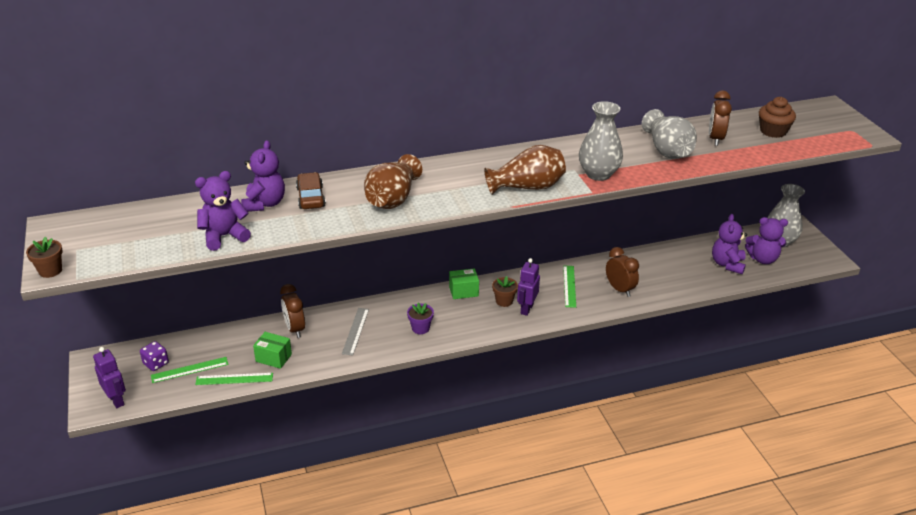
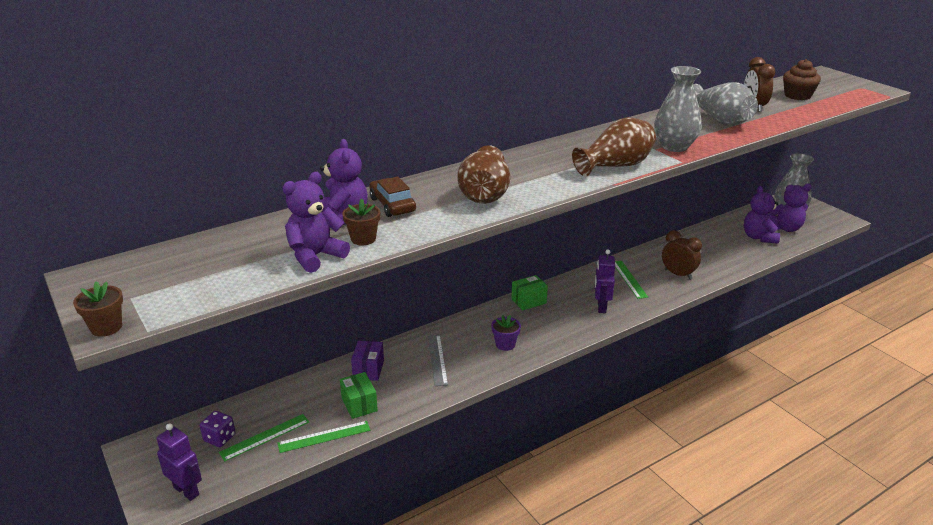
camera: 15 degrees left, 5 degrees down
green box [253,332,292,369] -> green box turned 60 degrees clockwise [340,372,378,419]
brown clock [280,284,305,338] -> purple box [351,341,384,381]
brown flower pot [492,276,518,307] -> brown flower pot moved to [342,199,380,246]

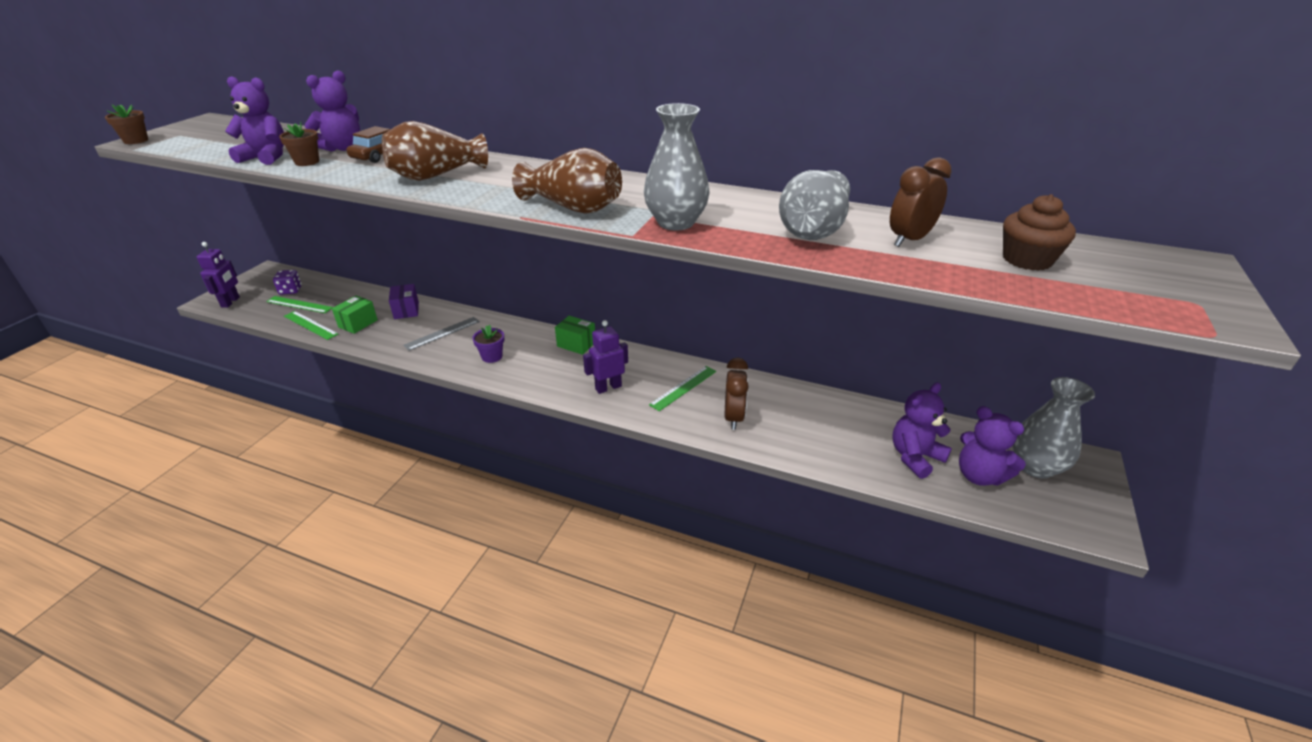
camera: 55 degrees right, 5 degrees up
purple box [351,341,384,381] -> purple box turned 75 degrees counterclockwise [389,284,419,319]

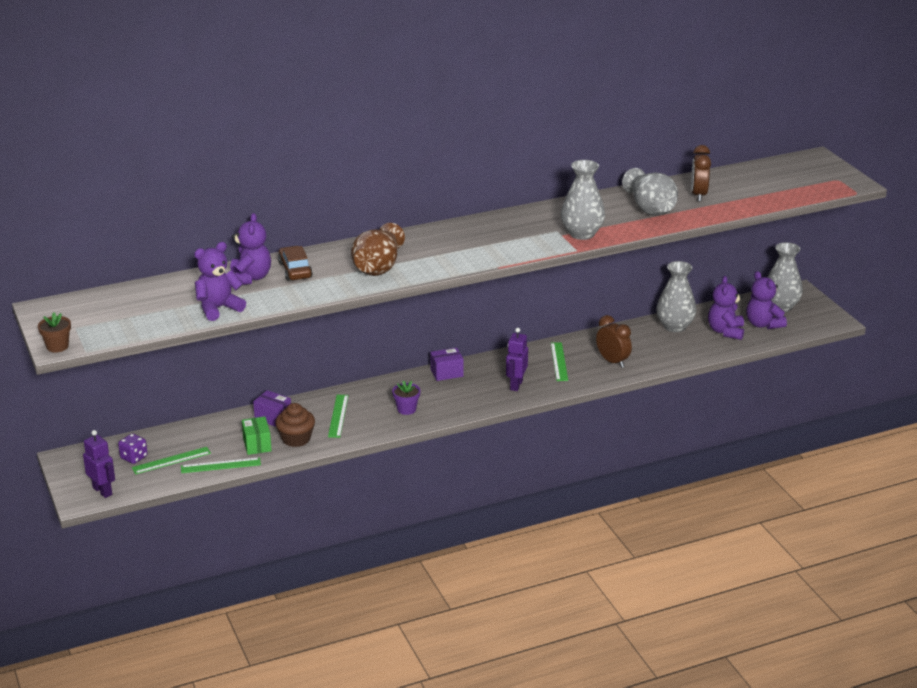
camera: 45 degrees left, 5 degrees down
brown flower pot [279,122,319,166] -> none
grey ruler [403,317,480,351] -> green ruler [328,395,349,438]
brown vase [512,148,622,214] -> none
green box [555,316,595,355] -> purple box [430,348,464,381]
purple teddy bear [959,406,1026,486] -> purple teddy bear turned 60 degrees clockwise [746,271,787,329]
brown cupcake [1003,194,1076,271] -> brown cupcake moved to [275,403,315,447]
none -> grey vase [656,261,697,332]

